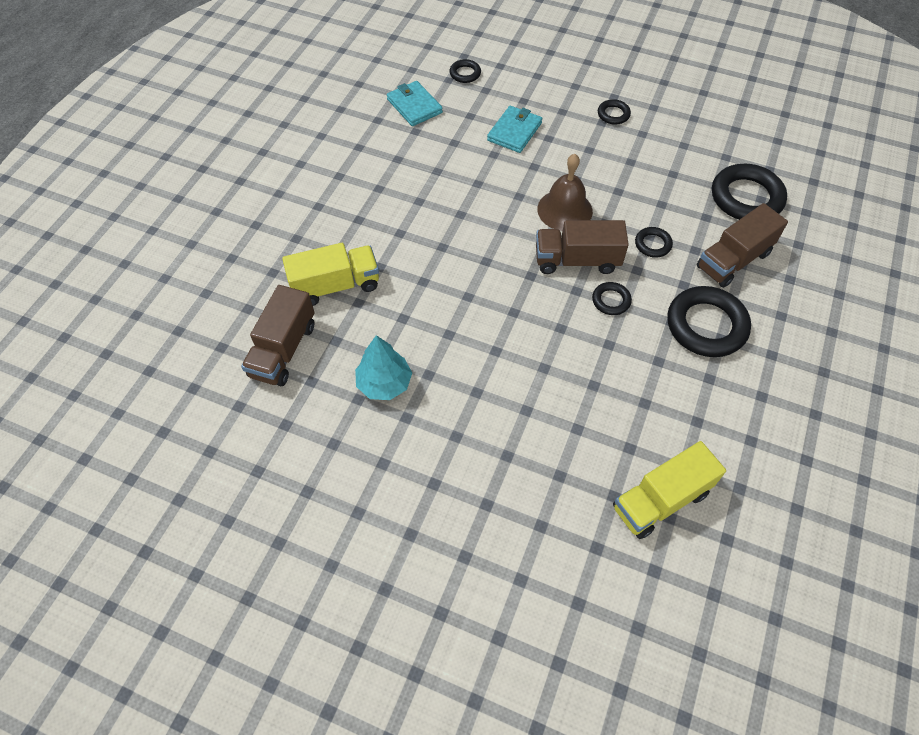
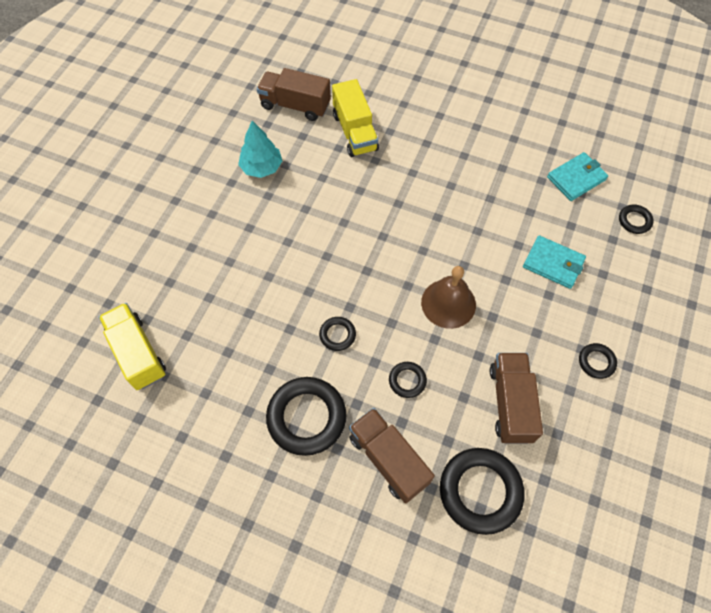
camera: 90 degrees right, 5 degrees up
brown truck [536,220,629,274] -> brown truck moved to [490,353,543,444]

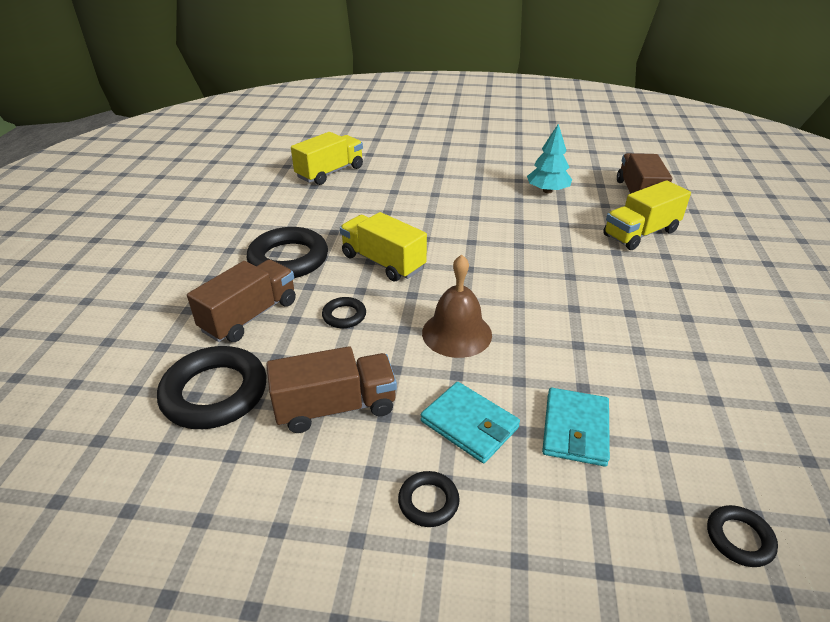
camera: 75 degrees right, 25 degrees down
black ring [319,317,356,351] -> yellow truck [340,212,427,281]
turquoise wallet [547,152,608,201] -> turquoise wallet moved to [421,382,520,463]

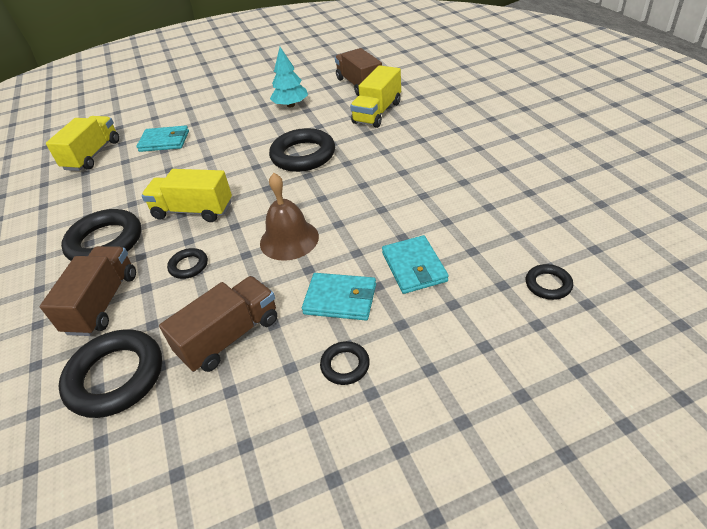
camera: 25 degrees left, 5 degrees up
none -> turquoise wallet [136,126,189,152]
none -> black ring [269,128,335,172]

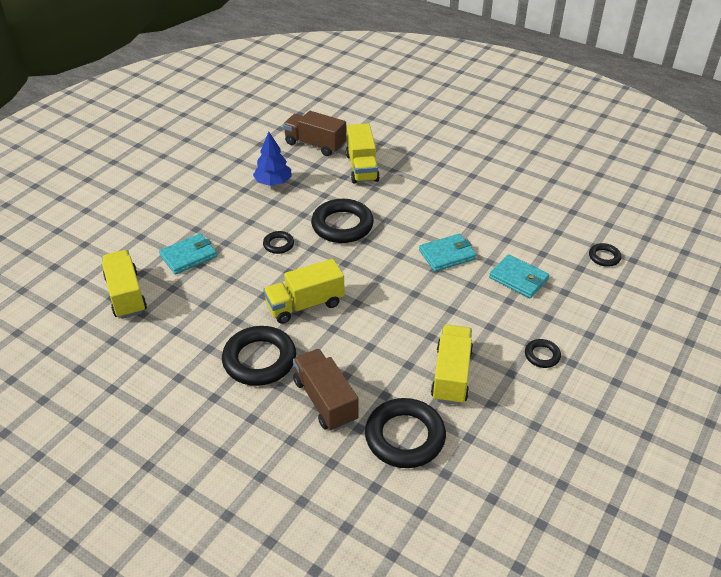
camera: 40 degrees left, 0 degrees up
brown truck [159,276,277,372] -> yellow truck [431,325,473,405]
black ring [167,248,208,279] -> black ring moved to [263,231,294,254]
brown bell [260,173,319,261] -> none
turquoise tree [270,47,308,107] -> blue tree [253,132,292,186]
turquoise wallet [302,273,376,320] -> turquoise wallet moved to [419,234,477,272]

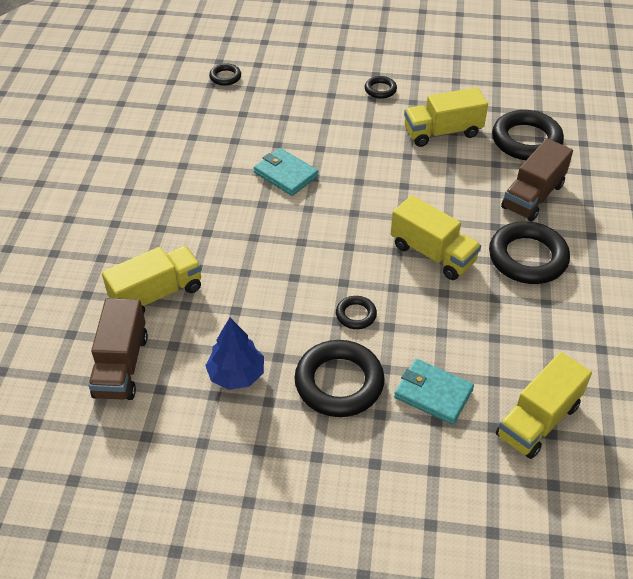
camera: 115 degrees left, 5 degrees up
black ring [311,199,374,243] -> black ring moved to [294,340,385,417]
turquoise wallet [489,254,549,298] -> none

